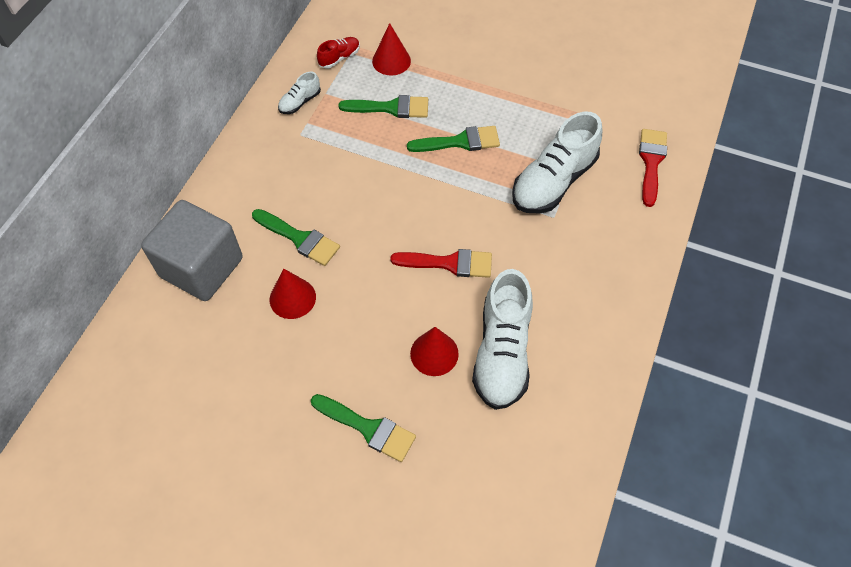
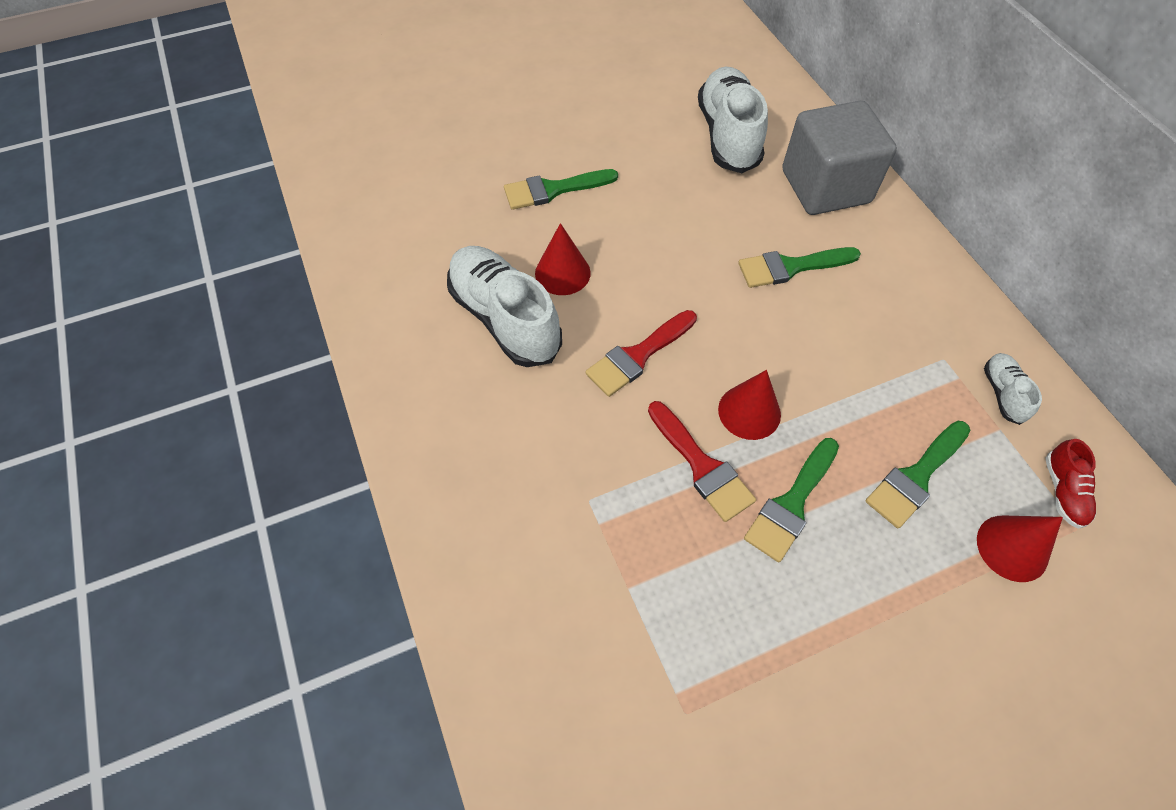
camera: 135 degrees right, 0 degrees up
red cone [270,268,316,319] -> red cone moved to [718,370,781,440]
white shoe [512,111,602,213] -> white shoe moved to [698,66,768,173]
red brush [639,129,667,207] -> red brush moved to [648,401,756,522]

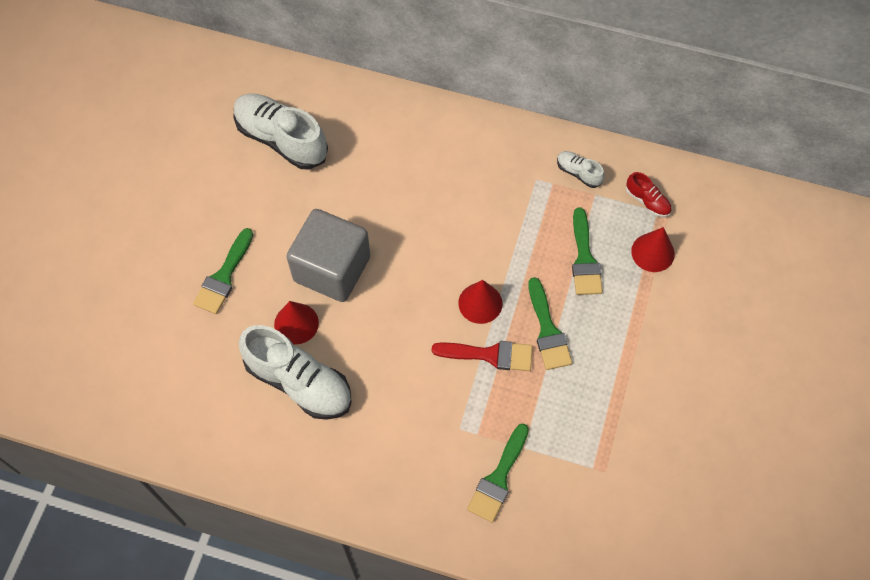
camera: 50 degrees left, 5 degrees up
white shoe [447,246,562,367] -> white shoe turned 150 degrees counterclockwise [239,325,352,420]
red brush [585,310,697,397] -> none
green brush [738,247,861,288] -> green brush moved to [467,424,529,523]
grey cube [783,101,897,215] -> grey cube moved to [286,209,370,302]

